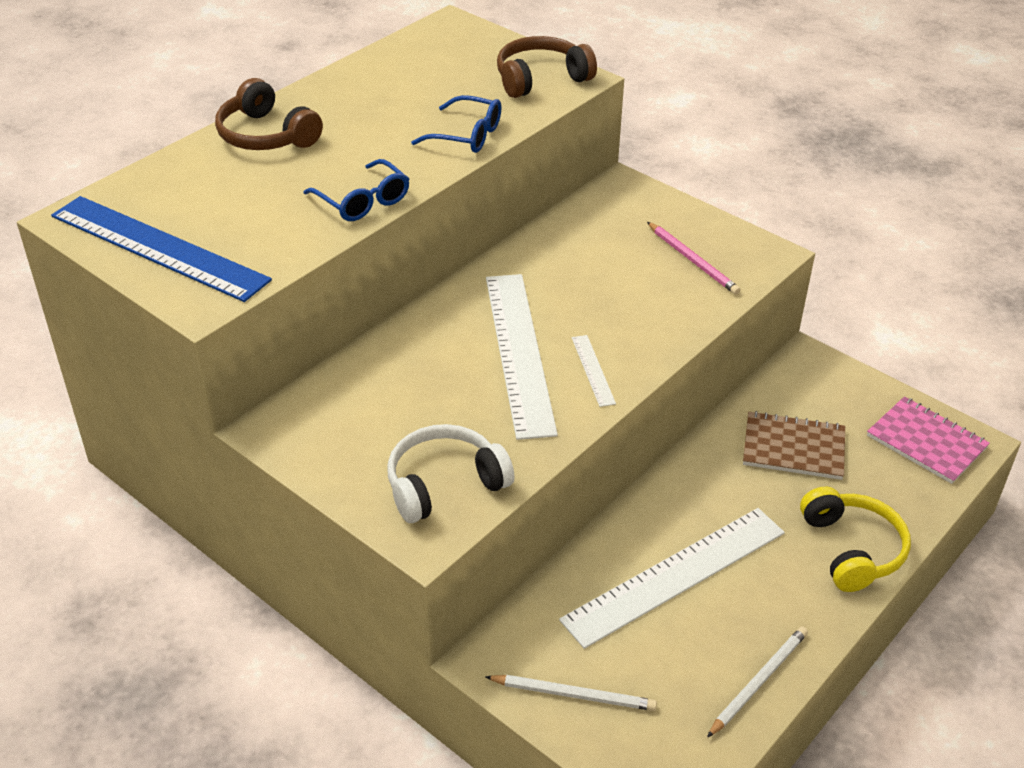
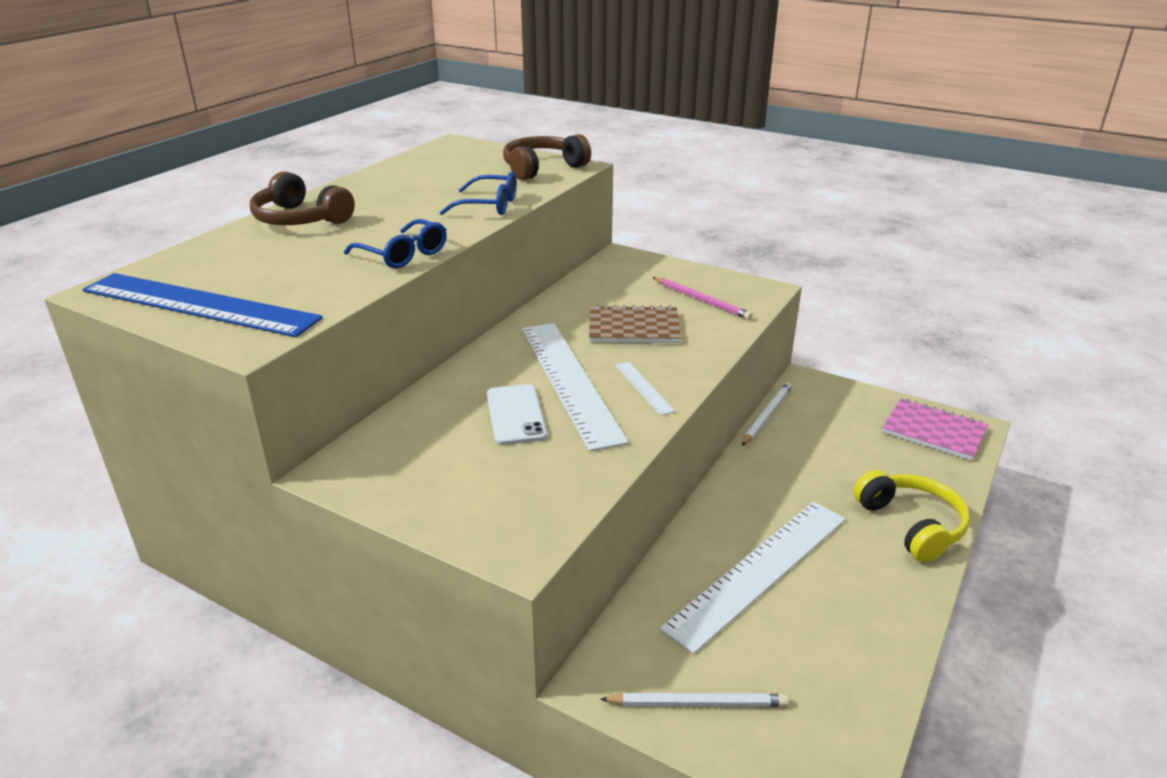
camera: 10 degrees left, 10 degrees down
white headphones [387,424,515,523] -> none
white pencil [707,626,808,738] -> white pencil moved to [742,382,792,446]
brown notebook [743,411,845,480] -> brown notebook moved to [589,305,681,343]
none -> white phone [487,384,547,445]

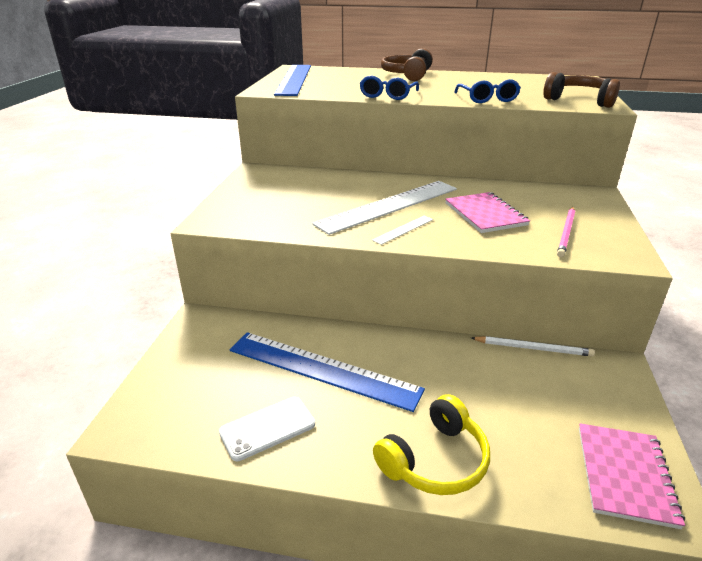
camera: 70 degrees right, 0 degrees up
white phone [487,384,547,445] -> white phone moved to [219,397,315,461]
brown notebook [589,305,681,343] -> pink notebook [445,192,530,233]
white pencil [600,693,789,707] -> none
white ruler [660,501,846,654] -> blue ruler [230,332,425,412]

